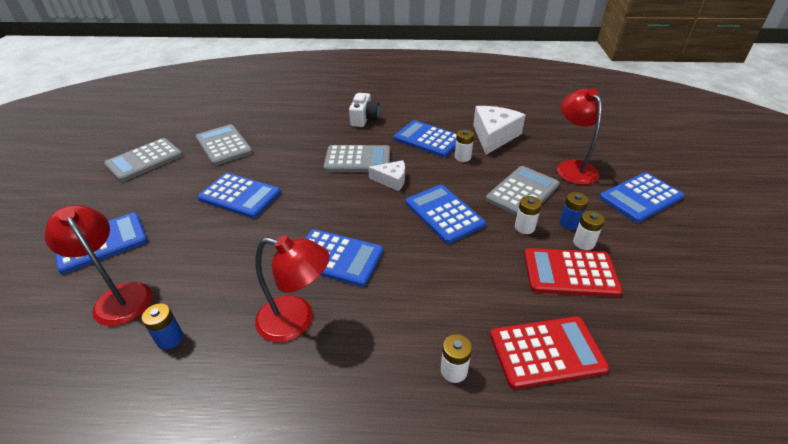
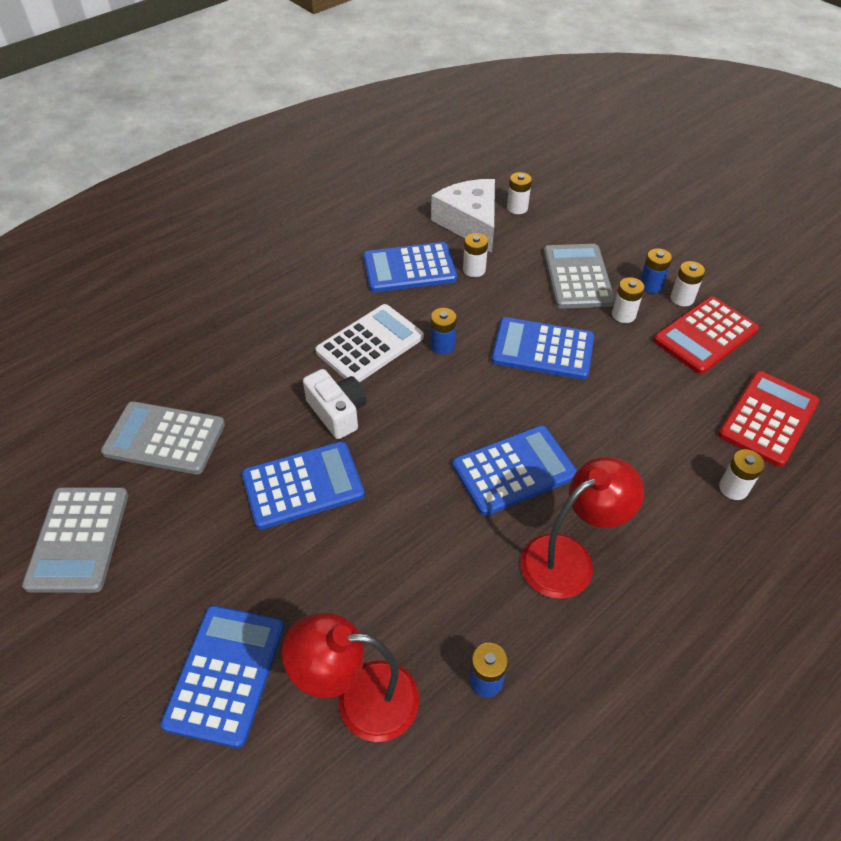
camera: 45 degrees left, 10 degrees up
grey calculator [323,145,390,172] -> white calculator [315,304,424,383]
white camera [349,93,380,127] -> white camera moved to [303,369,366,439]
white cheese [368,160,405,191] -> blue battery [430,308,457,355]
red lamp [557,89,602,185] -> none
blue calculator [599,172,684,223] -> none
none -> white battery [507,172,532,214]

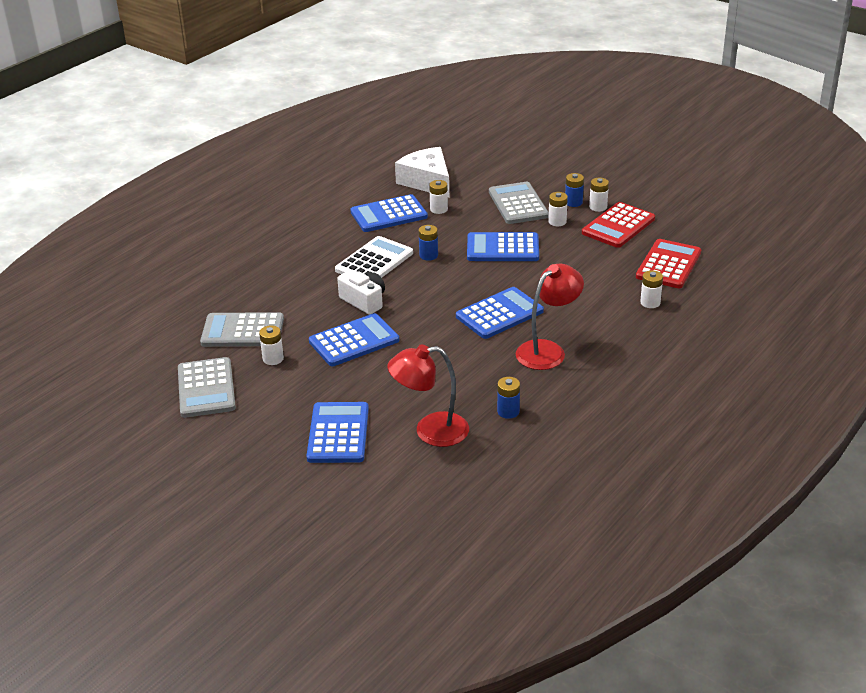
camera: 10 degrees left, 15 degrees down
white battery [507,172,532,214] -> white battery moved to [259,325,284,365]

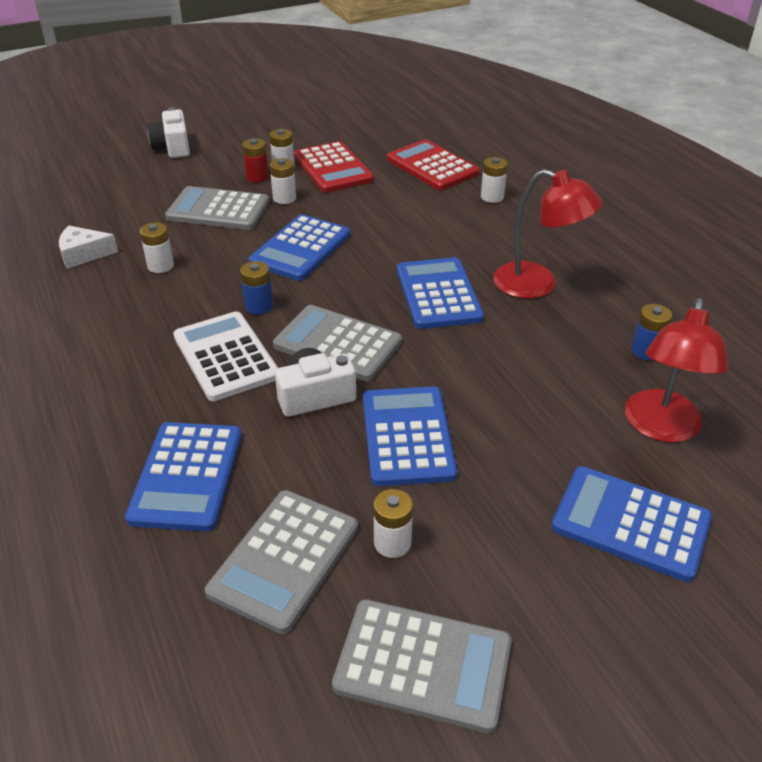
camera: 65 degrees left, 5 degrees up
blue calculator [350,194,428,232] -> blue calculator moved to [125,422,242,531]
white cheese [395,147,449,197] -> white cheese [59,225,118,269], size x0.58
red lamp [516,264,584,370] -> red lamp turned 135 degrees clockwise [493,169,603,299]
blue battery [565,173,584,207] -> red battery [242,138,269,183]
none -> white camera [147,107,190,158]
none -> grey calculator [273,305,402,381]

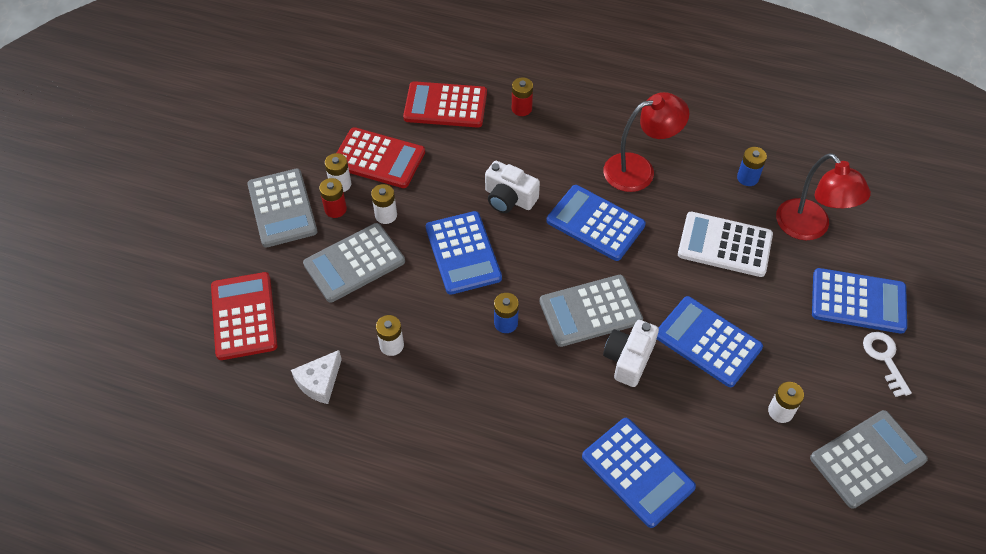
camera: 45 degrees left, 15 degrees up
white camera [147,107,190,158] -> white camera moved to [485,161,540,213]
white calculator [173,311,278,401] -> white calculator moved to [678,212,773,277]
grey calculator [205,490,358,634] -> grey calculator moved to [247,169,317,247]
white battery [481,157,508,203] -> red battery [512,77,533,116]
blue calculator [551,466,712,582] -> blue calculator turned 150 degrees counterclockwise [812,268,907,334]
none -> red calculator [211,272,277,360]
none -> white key [863,332,912,397]

